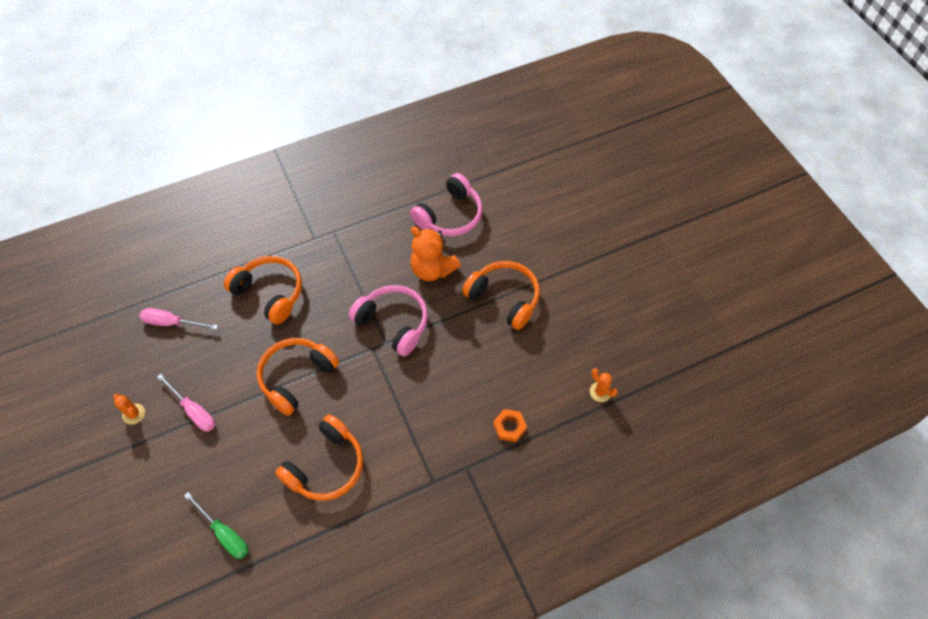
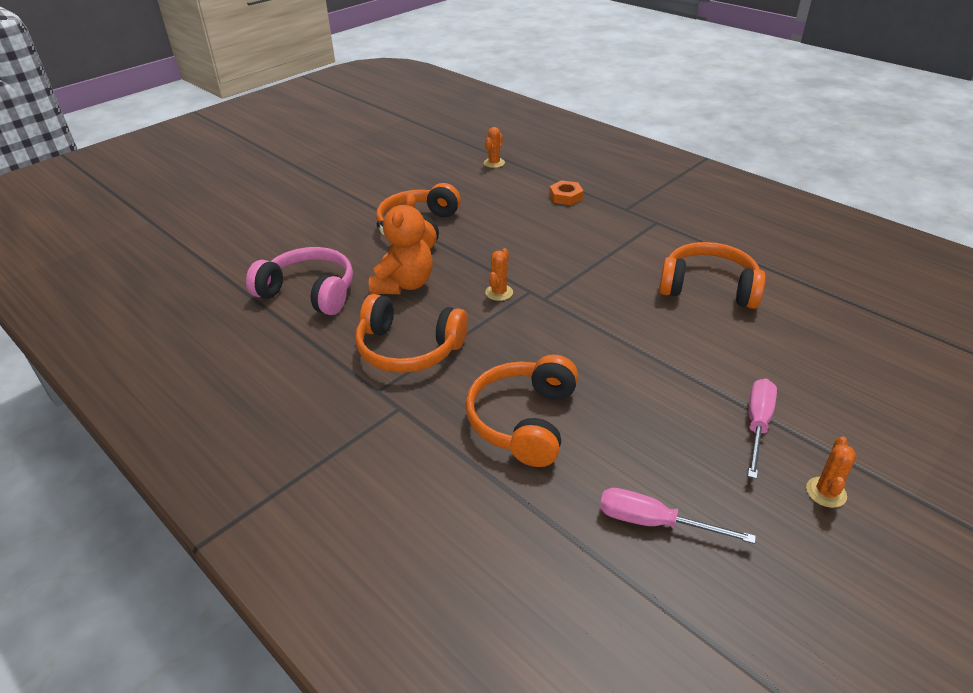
camera: 110 degrees left, 20 degrees down
pink screwdriver [140,308,218,330] -> pink screwdriver turned 120 degrees clockwise [600,488,756,544]
green screwdriver [184,492,249,559] -> none
orange headphones [257,338,339,416] -> orange headphones moved to [355,294,468,373]
pink headphones [349,285,428,356] -> orange cactus [485,248,513,301]

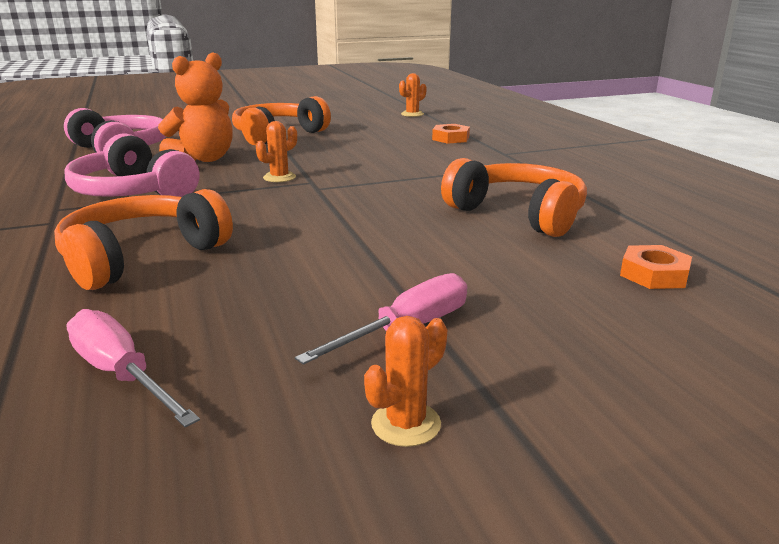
camera: 25 degrees right, 15 degrees down
orange headphones [355,294,468,373] -> pink headphones [65,133,200,197]
none -> orange nut [620,245,692,289]

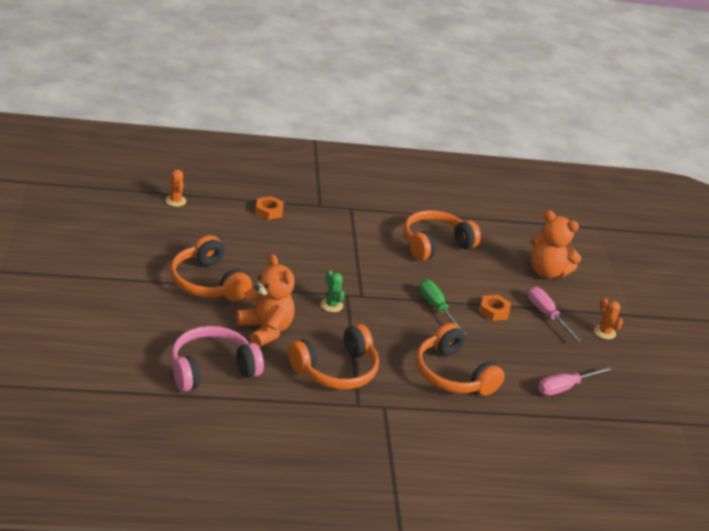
camera: 80 degrees left, 10 degrees up
pink headphones [65,133,200,197] -> orange headphones [288,324,379,390]
orange cactus [256,121,297,182] -> green cactus [321,270,345,312]
orange nut [620,245,692,289] -> orange nut moved to [479,295,511,321]
none -> green screwdriver [419,279,467,335]
none -> orange teddy bear [531,210,581,278]

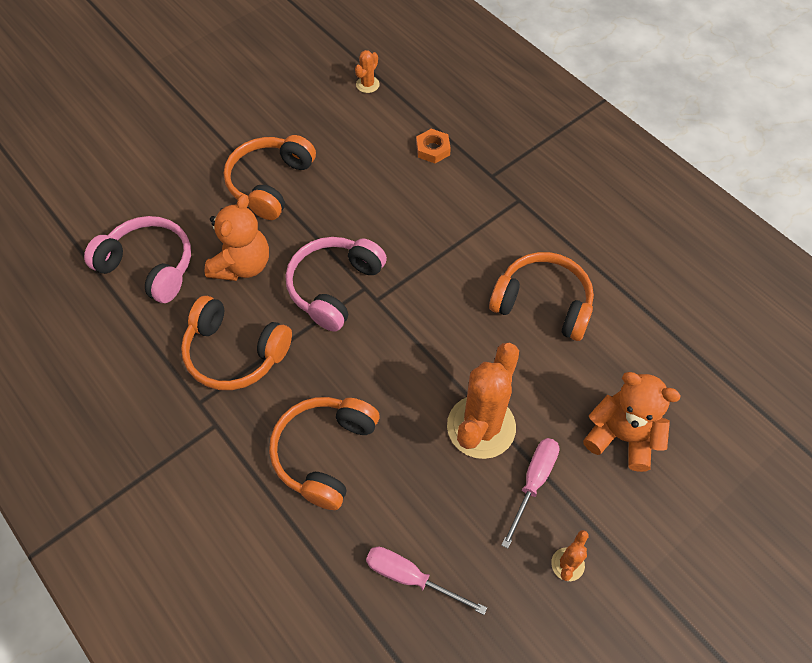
camera: 60 degrees right, 25 degrees up
green cactus [321,270,345,312] -> pink headphones [286,237,387,331]
green screwdriver [419,279,467,335] -> none
orange nut [479,295,511,321] -> orange cactus [447,343,519,459]
orange teddy bear [531,210,581,278] -> orange teddy bear turned 120 degrees clockwise [583,372,681,472]

